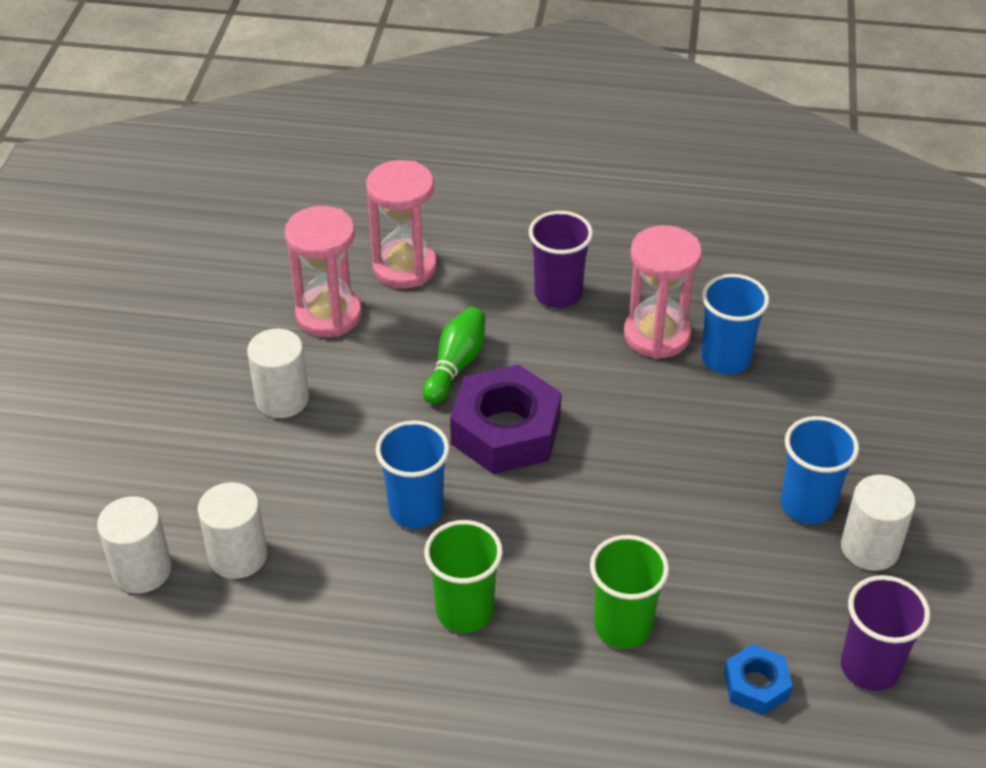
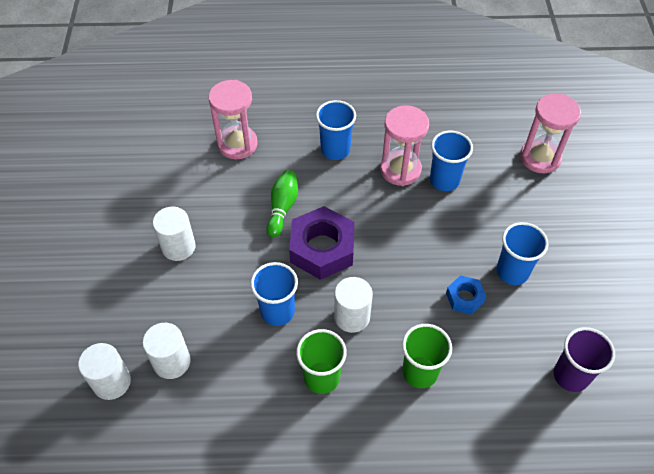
camera: 10 degrees left, 10 degrees up
pink hourglass [285,206,362,337] -> pink hourglass moved to [520,94,581,173]
purple cup [529,211,593,308] -> blue cup [316,100,356,160]
blue nut [724,644,792,715] -> blue nut moved to [446,275,486,315]
white cylinder [841,474,915,571] -> white cylinder moved to [334,277,373,333]

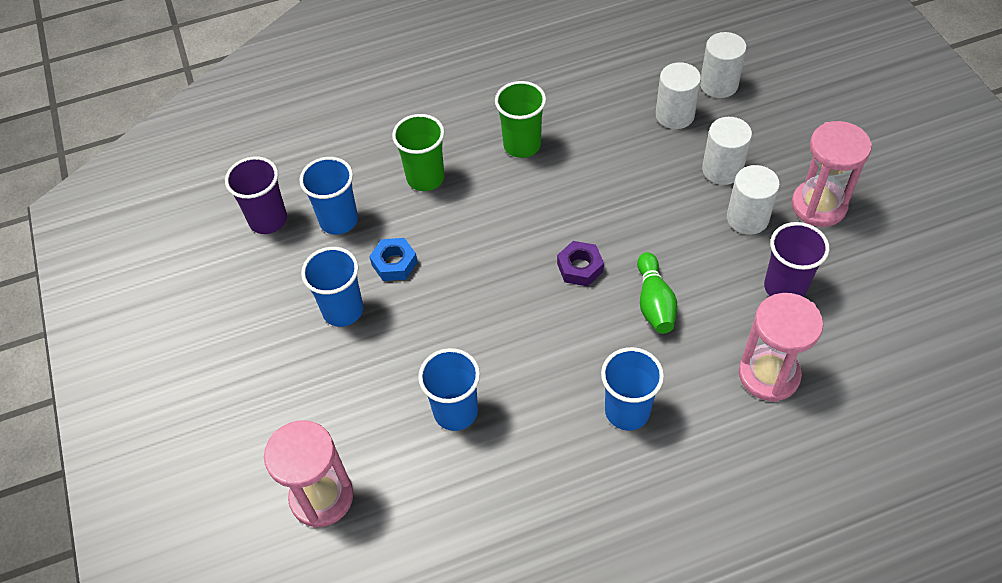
camera: 165 degrees right, 0 degrees up
blue cup [251,262,298,326] -> blue cup moved to [299,157,358,235]
purple nut [289,206,355,280] -> purple nut [557,241,604,287], size x0.52
white cylinder [334,277,373,333] -> white cylinder moved to [702,117,752,185]
pink hourglass [380,105,429,186] -> pink hourglass moved to [792,121,872,227]
none -> purple cup [764,222,829,297]

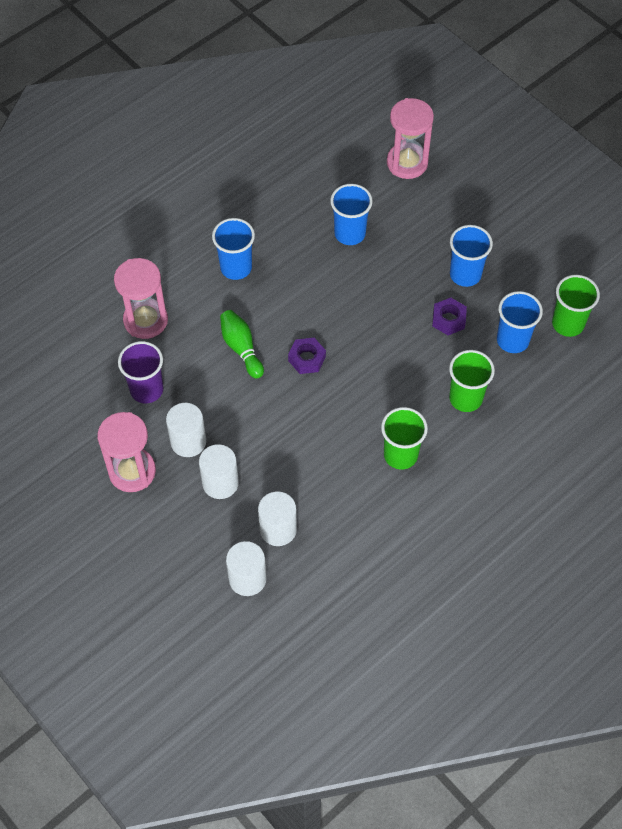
camera: 155 degrees right, 5 degrees up
purple cup [225,157,287,234] -> green cup [552,275,600,337]
blue nut [369,238,418,281] -> purple nut [432,298,467,335]

